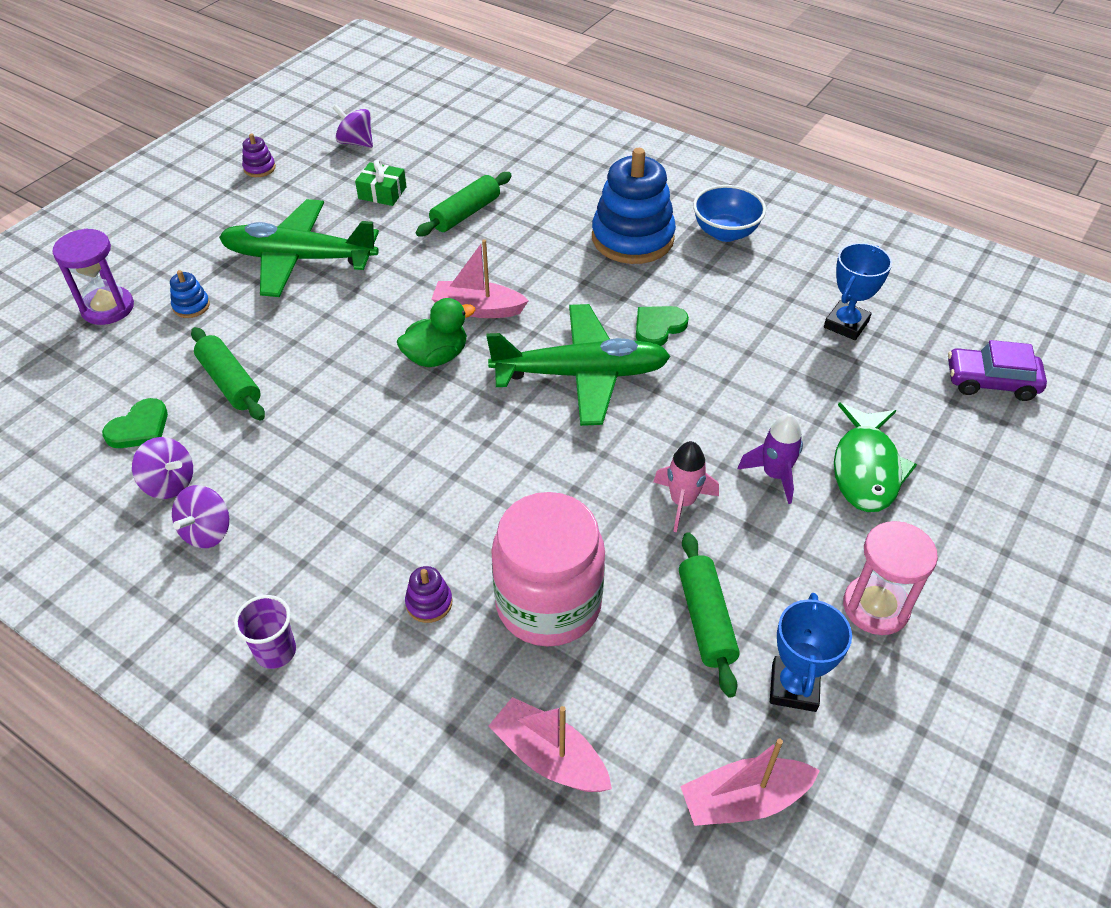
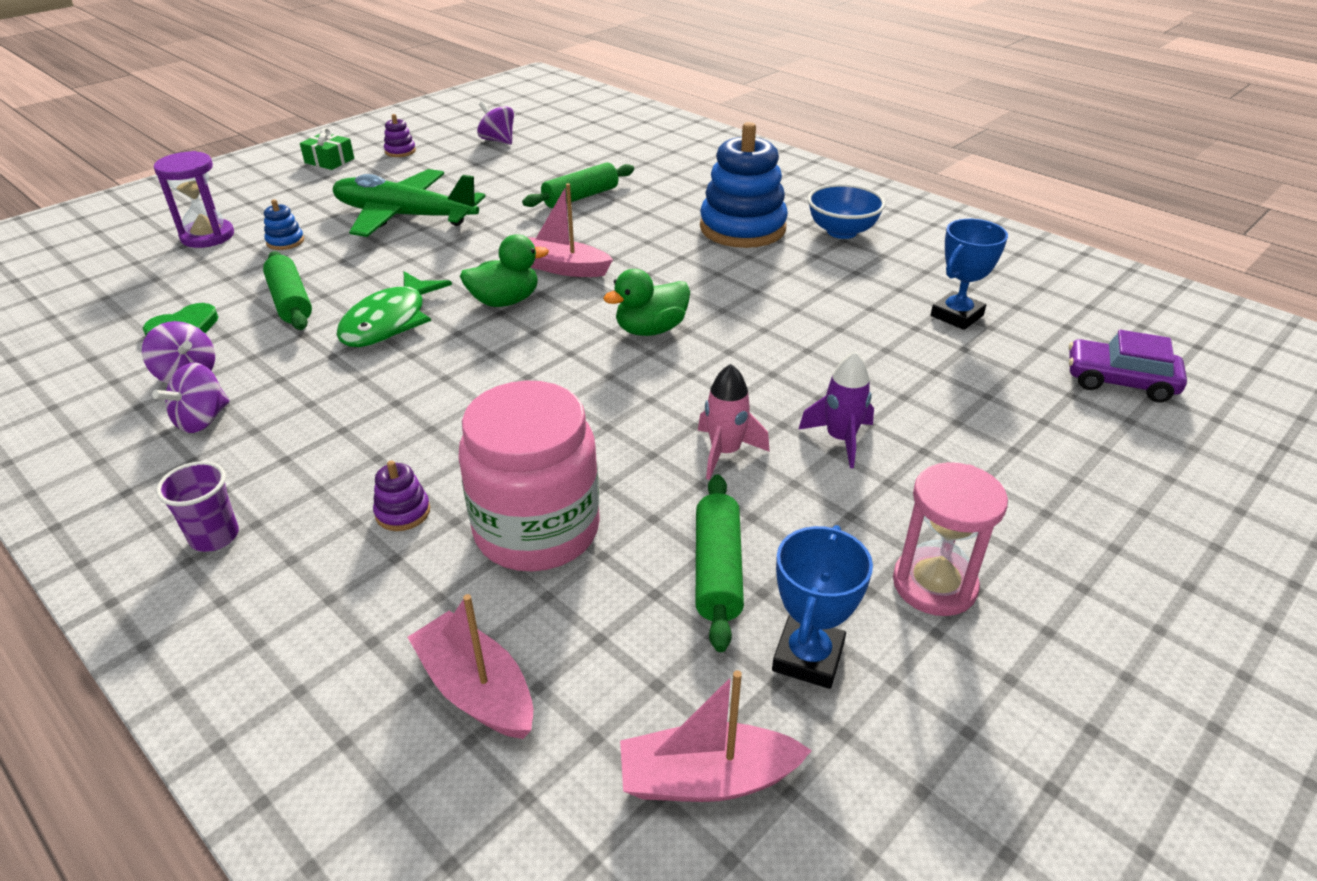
camera: 10 degrees right, 10 degrees down
green gift [355,160,407,206] -> green gift moved to [300,127,354,170]
green plane [486,304,671,426] -> green duck [603,269,690,336]
green heart [636,306,689,346] -> none
green fish [834,403,917,512] -> green fish moved to [336,271,452,347]

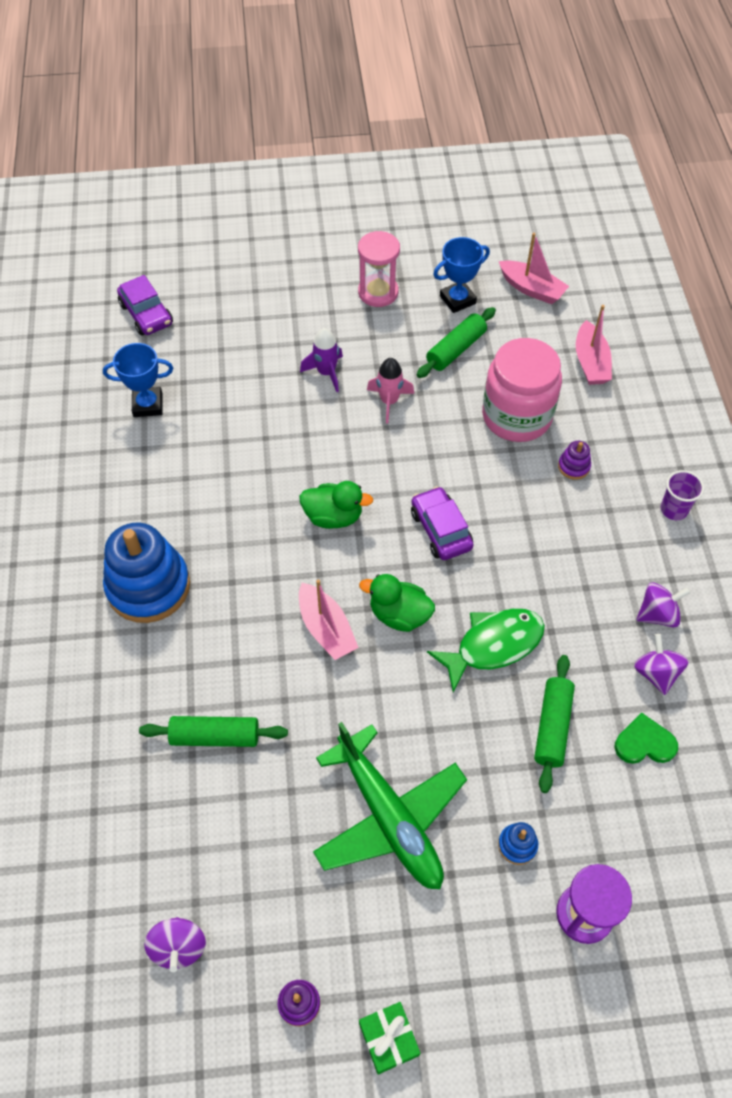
camera: 140 degrees left, 20 degrees up
blue bowl [808,184,886,239] -> none
none -> purple car [411,486,474,560]

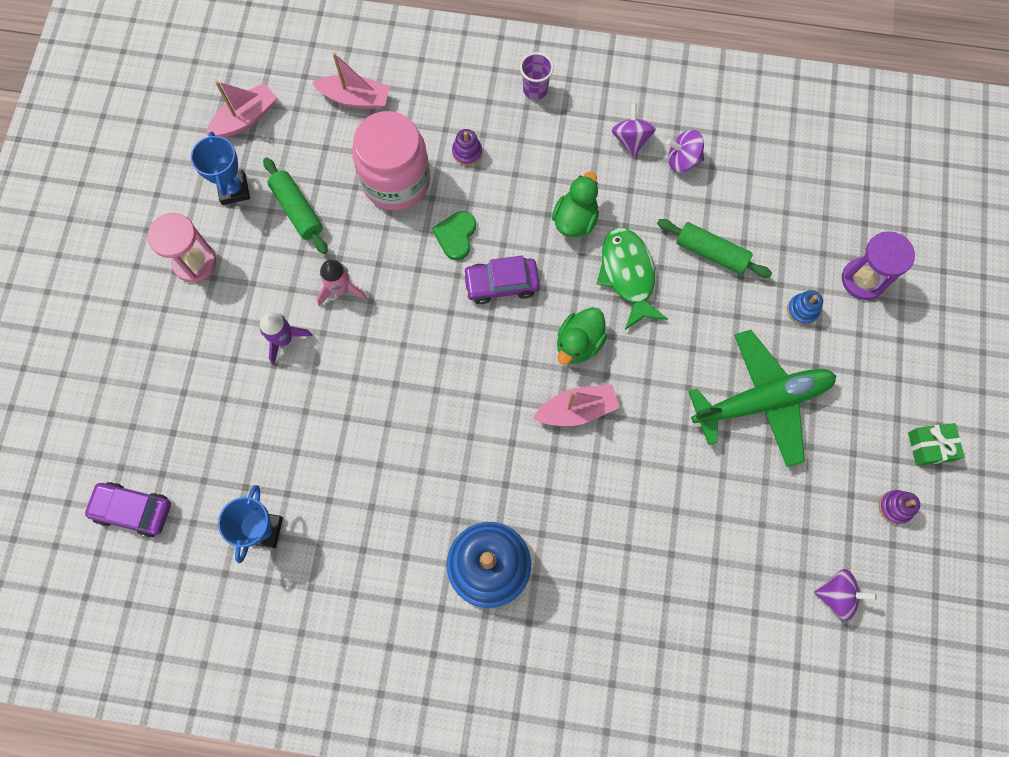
camera: 75 degrees left, 15 degrees up
purple car [117,275,173,335] -> purple car turned 150 degrees counterclockwise [84,482,171,538]
green rolling pin [139,716,288,747] -> none
green duck [299,481,373,529] -> green duck moved to [552,171,599,237]
green heart [615,713,678,764] -> green heart moved to [432,211,476,260]

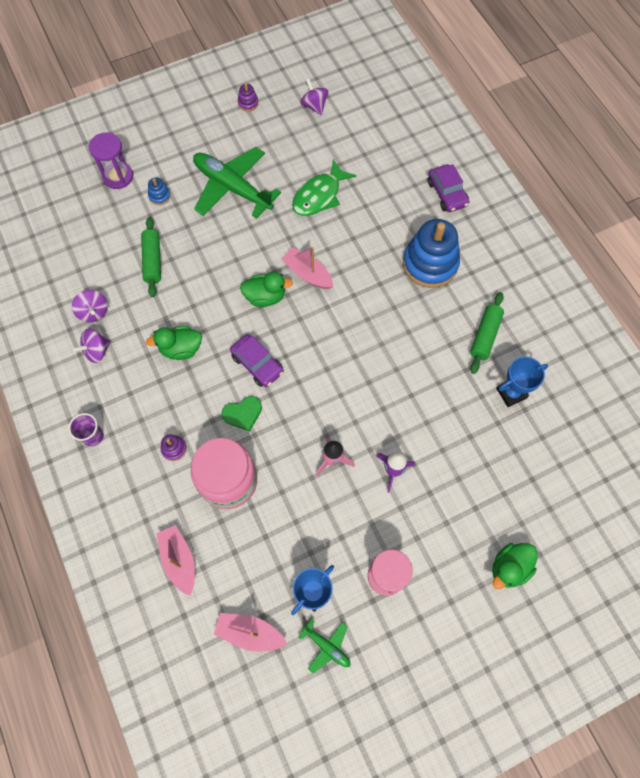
camera: 125 degrees left, 5 degrees down
purple car [84,482,171,538] -> purple car moved to [428,164,469,212]
green rolling pin [263,157,328,254] -> green rolling pin moved to [470,292,504,374]
green fish [597,228,668,330] -> green fish moved to [292,159,356,216]
green gift [908,423,965,466] -> none
none -> green plane [298,619,350,673]
none -> green duck [492,543,538,589]

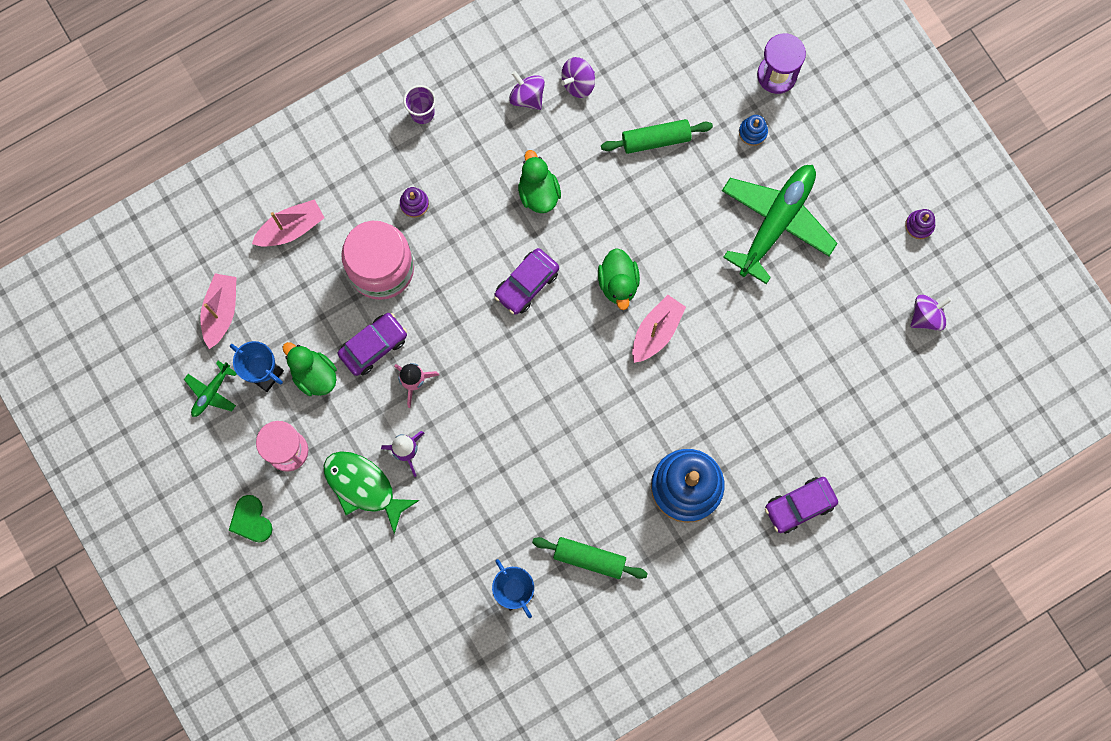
camera: 85 degrees right, 10 degrees up
green heart [222,396,262,431] -> green heart moved to [228,495,273,542]
green fish [292,159,356,216] -> green fish moved to [324,451,420,534]
green duck [492,543,538,589] -> green duck moved to [283,342,337,396]
none -> purple car [338,313,407,376]

